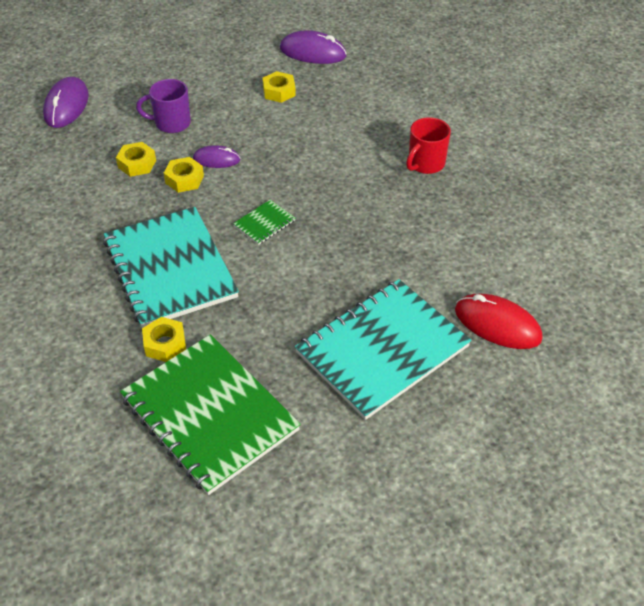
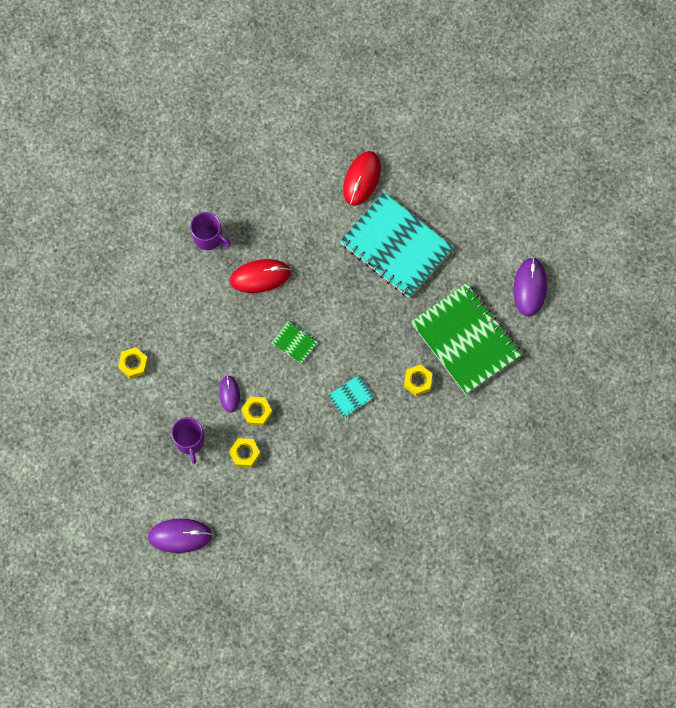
camera: 100 degrees left, 25 degrees up
turquoise notebook [103,207,239,328] -> turquoise notebook [328,375,375,418], size x0.40
green notebook [120,334,301,495] -> green notebook turned 75 degrees counterclockwise [411,283,522,394]
purple mouse [280,30,347,64] -> purple mouse moved to [514,257,547,317]
red mug [406,117,451,174] -> purple mug [190,212,231,250]
none -> red mouse [230,259,291,293]

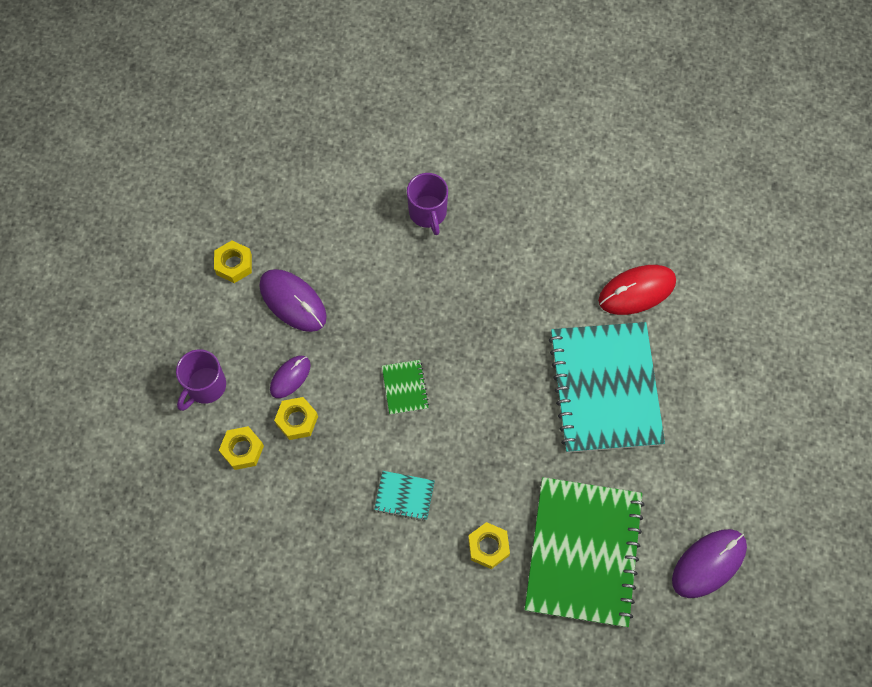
camera: 45 degrees right, 5 degrees down
purple mouse [148,519,212,553] -> purple mouse moved to [259,269,327,332]
red mouse [230,259,291,293] -> none

